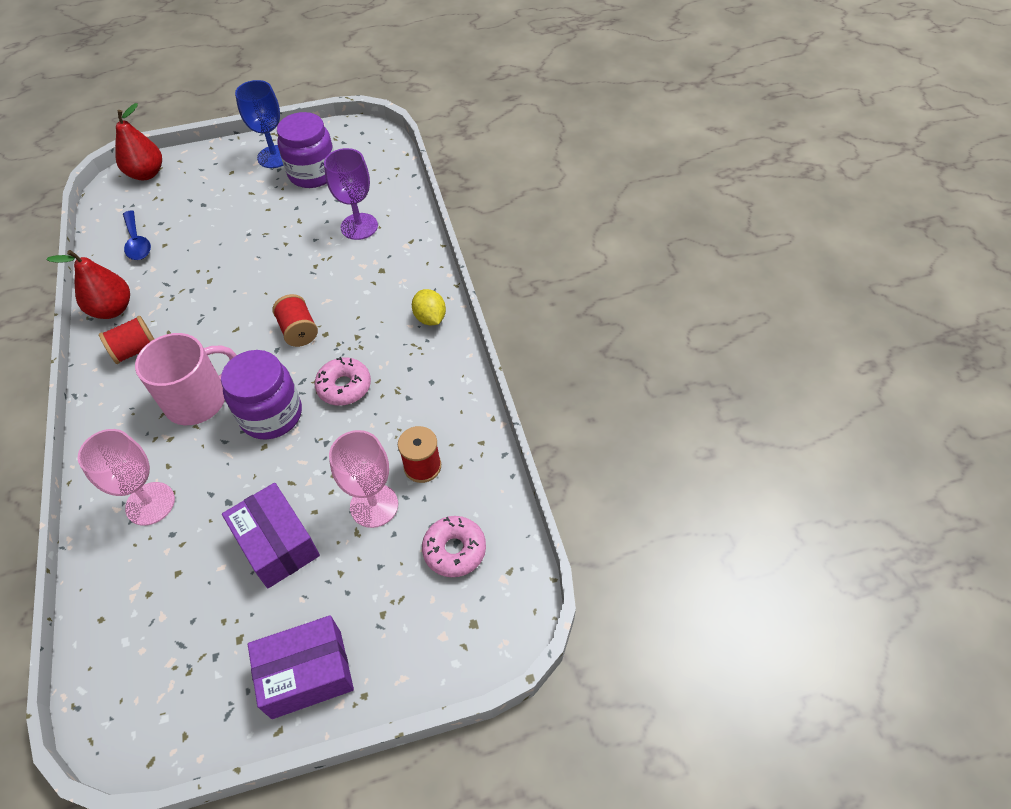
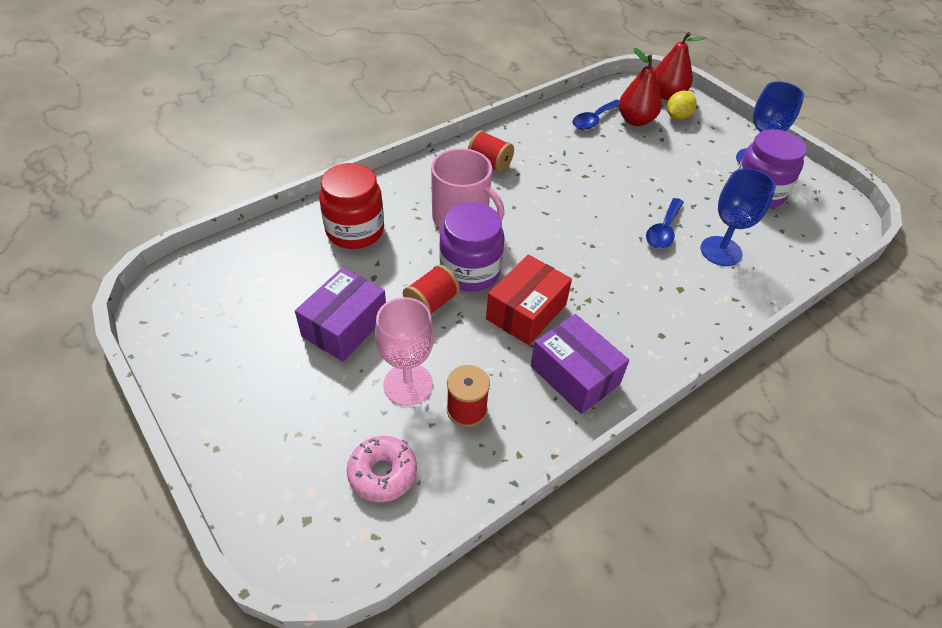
camera: 65 degrees right, 5 degrees down
red pear [46,250,130,319] -> red pear moved to [619,48,662,126]
pink goblet [78,429,175,526] -> red jar [319,163,384,249]
purple box [248,616,354,719] -> purple box moved to [530,314,629,414]
red spool [272,294,318,347] -> red spool moved to [403,265,460,314]
pink donut [315,357,371,406] -> red box [486,255,572,345]
purple goblet [324,148,378,240] -> blue goblet [701,168,776,266]
yellow lemon [412,289,446,325] -> yellow lemon moved to [667,91,697,119]
none -> blue spoon [646,198,684,249]

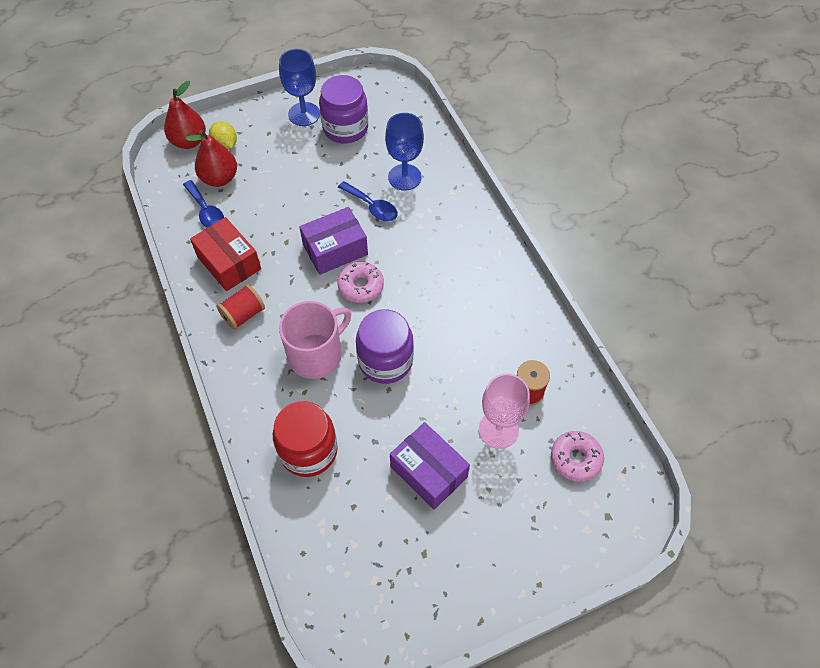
camera: 75 degrees left, 10 degrees up
red spool [403,265,460,314] -> none
red box [486,255,572,345] -> red box moved to [190,217,261,291]
purple box [530,314,629,414] -> purple box moved to [299,207,368,275]
none -> pink donut [337,262,384,303]

